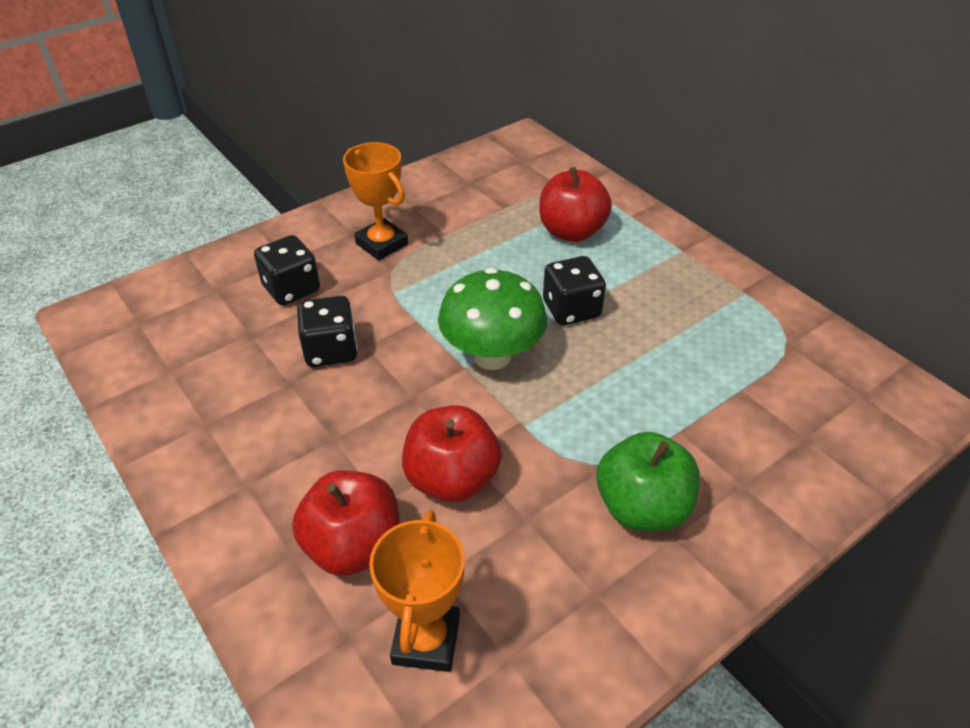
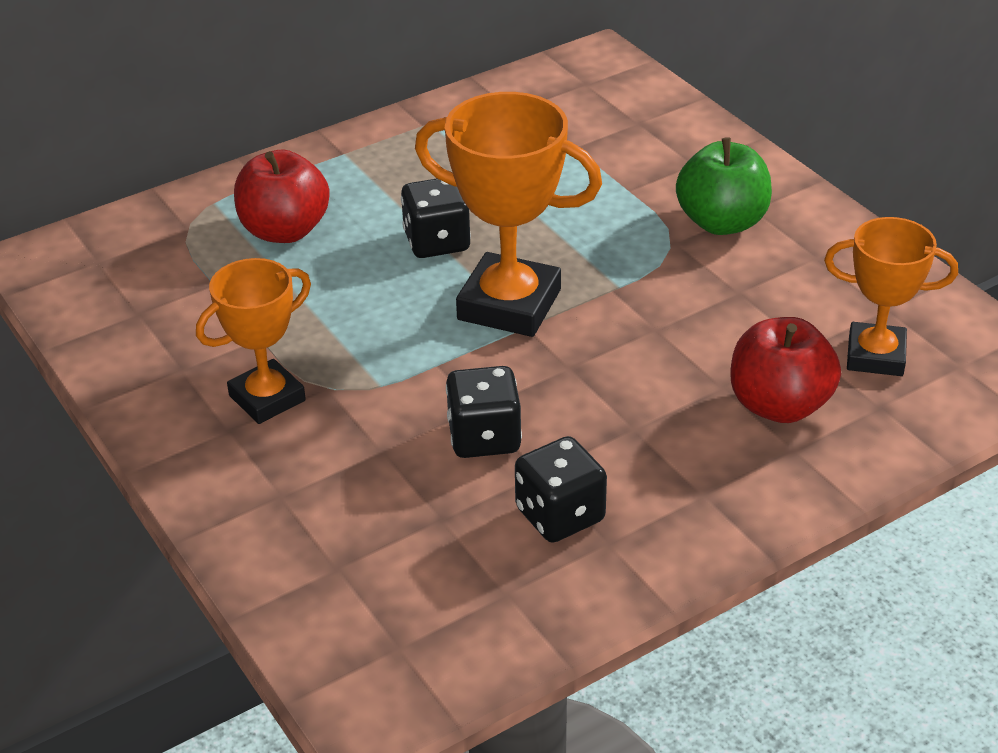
camera: 85 degrees left, 5 degrees down
black dice [254,235,320,305] -> black dice moved to [515,436,607,543]
red apple [402,405,502,502] -> none
green mushroom [438,268,547,370] -> orange trophy [415,92,602,337]

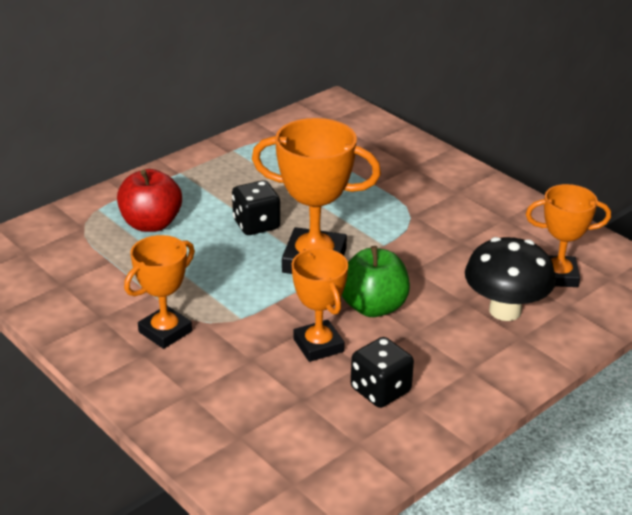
camera: 10 degrees left, 5 degrees down
black dice [446,366,522,458] -> orange trophy [292,248,348,362]
green apple [676,137,772,235] -> green apple moved to [342,246,410,317]
red apple [730,317,841,423] -> black mushroom [465,237,556,321]

